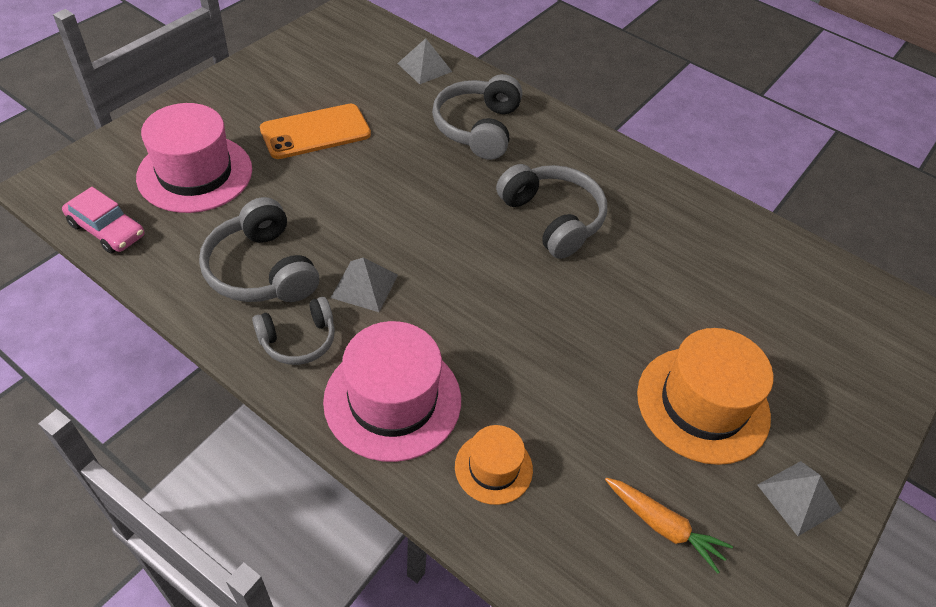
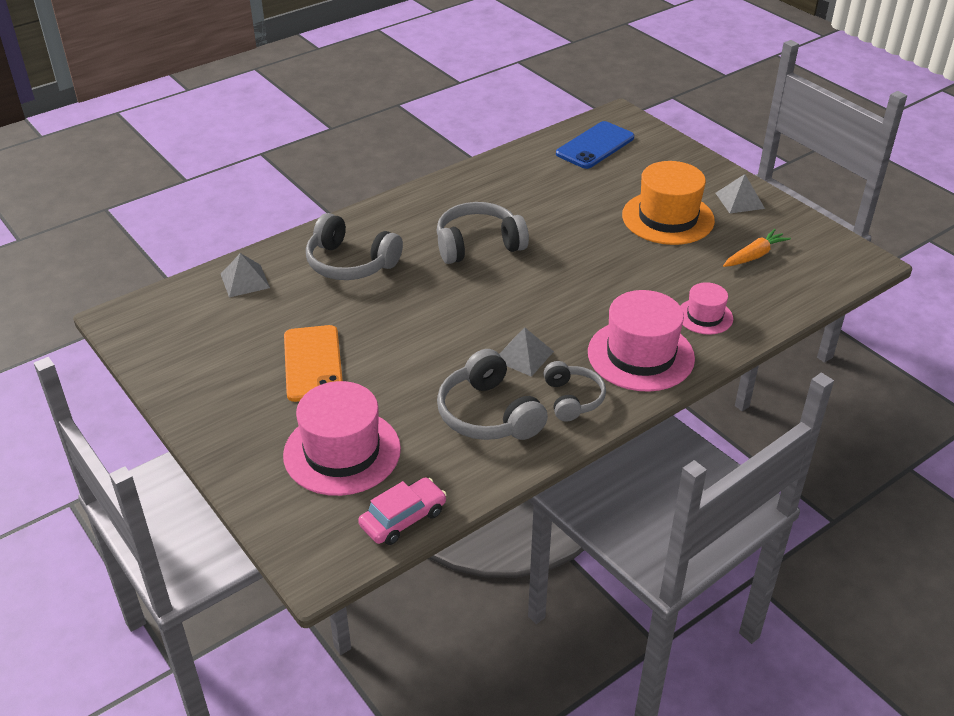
camera: 70 degrees left, 10 degrees down
grey headphones [199,197,319,302] -> grey headphones turned 75 degrees clockwise [437,349,548,440]
orange hat [455,425,533,505] -> pink hat [680,282,733,335]
none -> blue phone [556,121,634,169]

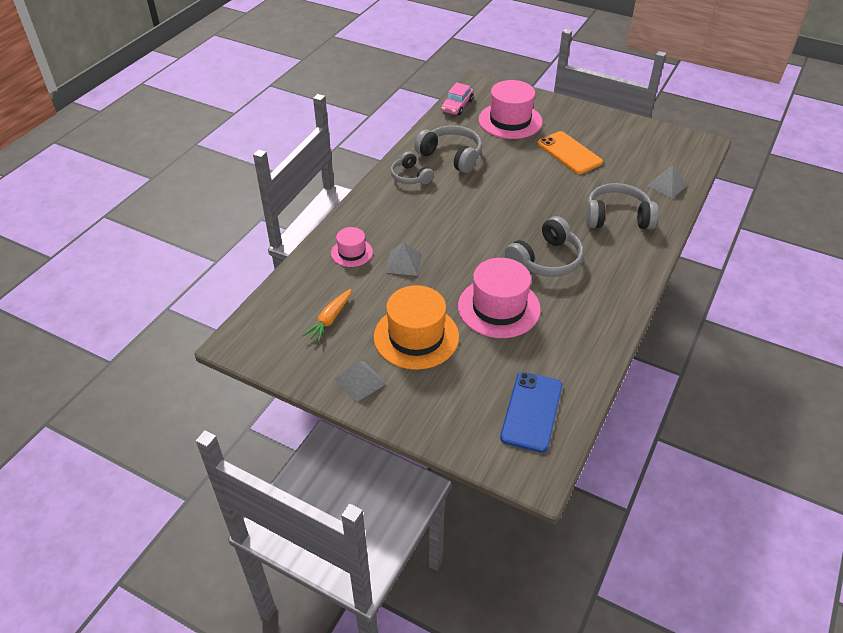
camera: 155 degrees right, 5 degrees up
grey pyramid [500,327,554,377] -> grey pyramid moved to [385,243,422,276]
pink hat [588,290,695,392] -> pink hat moved to [458,258,541,338]

